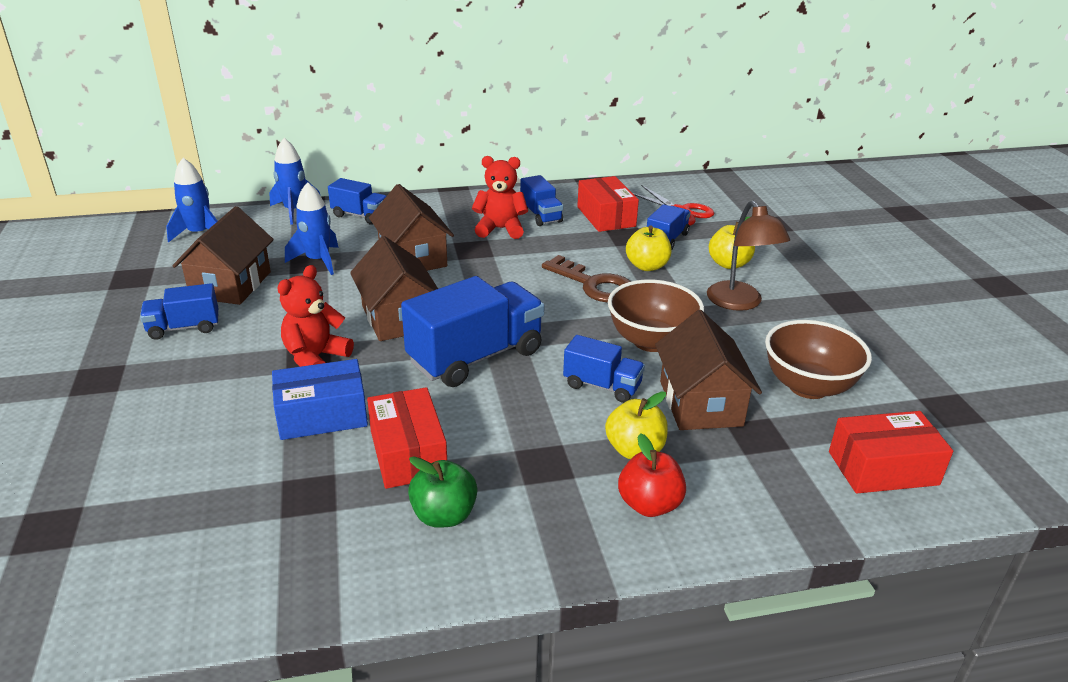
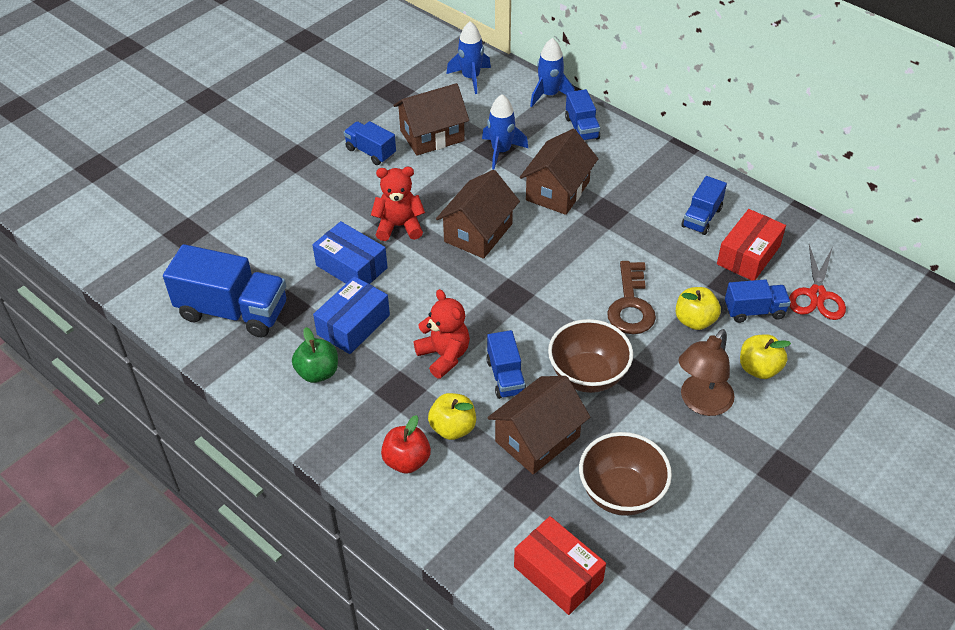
camera: 55 degrees right, 15 degrees up
red box [367,387,447,489] -> blue box [313,276,390,354]
blue truck [401,276,545,387] -> blue truck moved to [163,244,286,338]
red teddy bear [472,156,528,239] -> red teddy bear moved to [414,289,470,379]

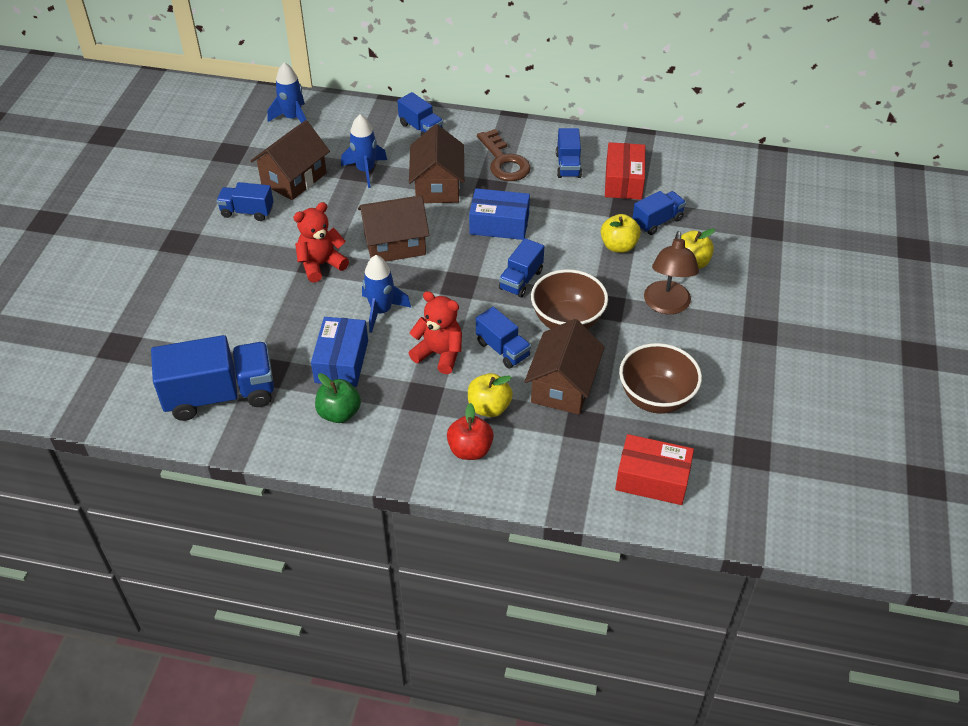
camera: 30 degrees left, 0 degrees up
blue box [313,221,388,284] -> blue box moved to [469,188,530,240]
brown house [436,170,520,259] -> brown house turned 75 degrees clockwise [358,195,429,262]
blue rocket [530,38,575,107] -> blue rocket moved to [362,255,411,333]
brown key [607,261,656,334] -> brown key moved to [477,129,531,181]
red scissors [789,245,846,320] -> none
none -> blue truck [499,238,544,297]

